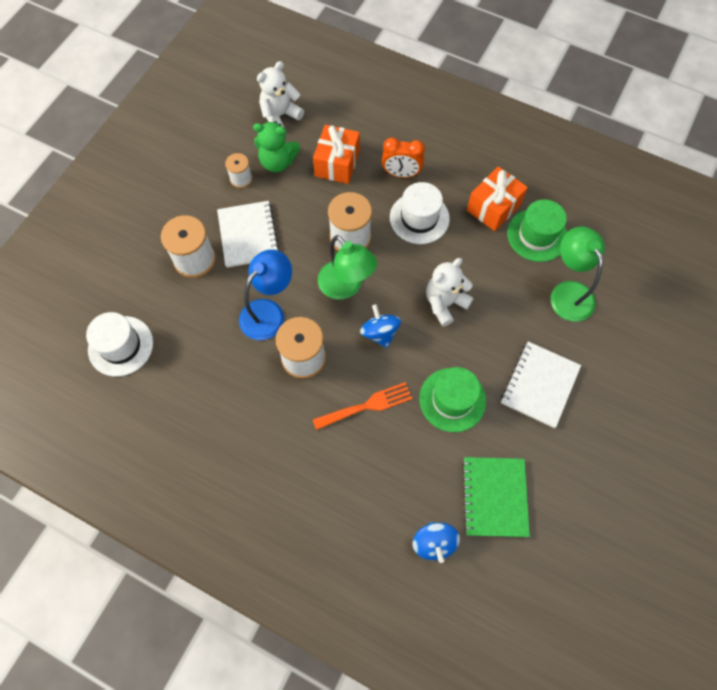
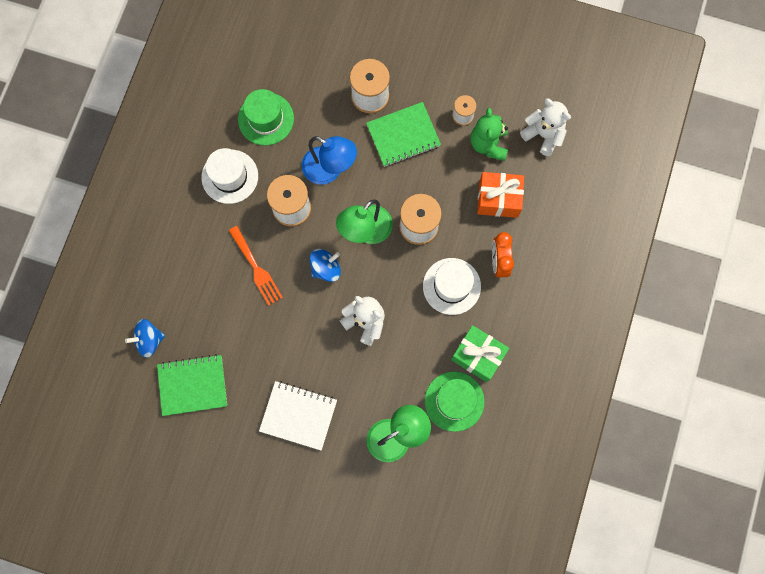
camera: 80 degrees right, 10 degrees up
white hat [86,312,153,377] -> white hat moved to [201,148,258,204]
white notebook [217,201,279,268] -> green notebook [366,102,441,167]
green hat [419,367,486,432] -> green hat moved to [238,89,294,146]
orange gift [467,166,528,231] -> green gift [451,325,509,382]

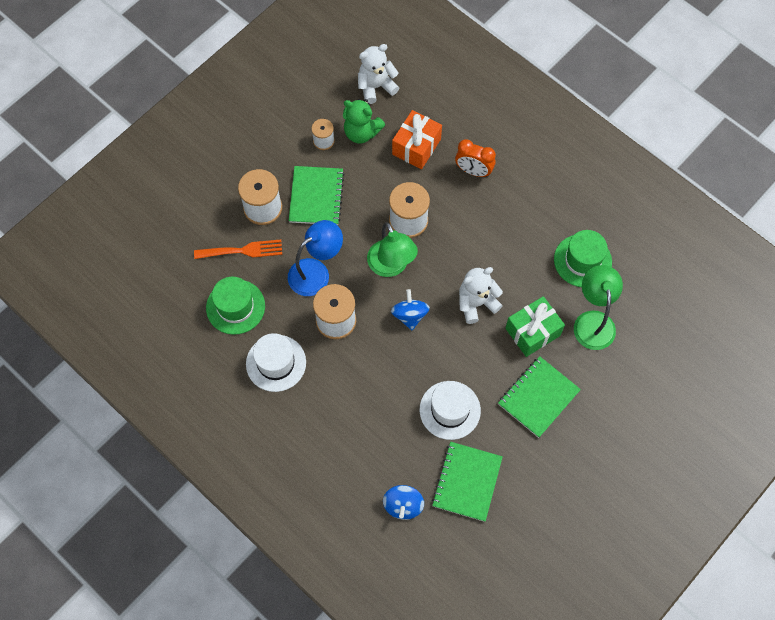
camera: 65 degrees left, 10 degrees down
orange fork [229,226,283,306] -> orange fork moved to [194,240,282,259]
white notebook [259,381,337,451] -> green notebook [498,356,581,438]
white hat [423,258,481,315] -> white hat moved to [419,381,481,440]
green gift [451,325,509,382] -> green gift moved to [505,296,565,357]

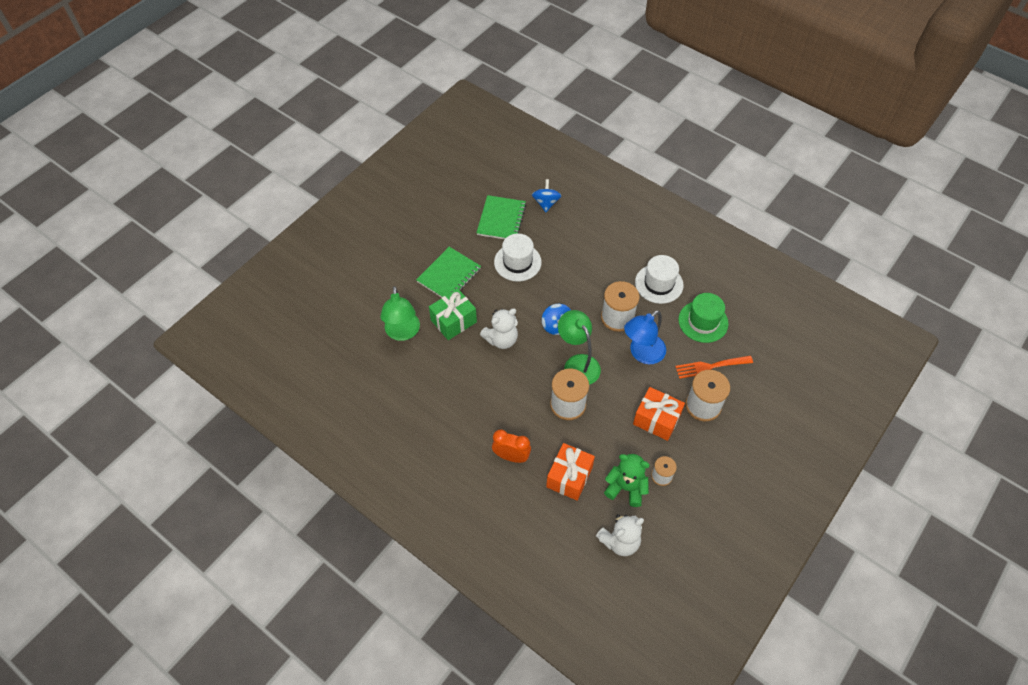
camera: 175 degrees right, 10 degrees down
green notebook [289,166,345,225] -> orange gift [633,387,685,441]
green hat [554,230,612,287] -> none

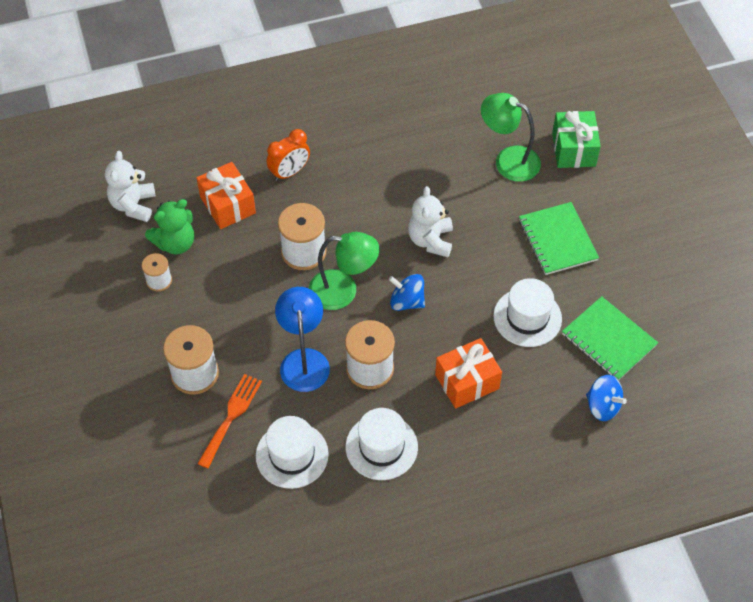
camera: 125 degrees right, 0 degrees up
green gift [429,289,477,340] -> green gift moved to [552,111,601,168]
orange gift [633,387,685,441] -> orange gift moved to [435,338,502,409]
green hat [678,293,729,343] -> white hat [256,416,329,489]

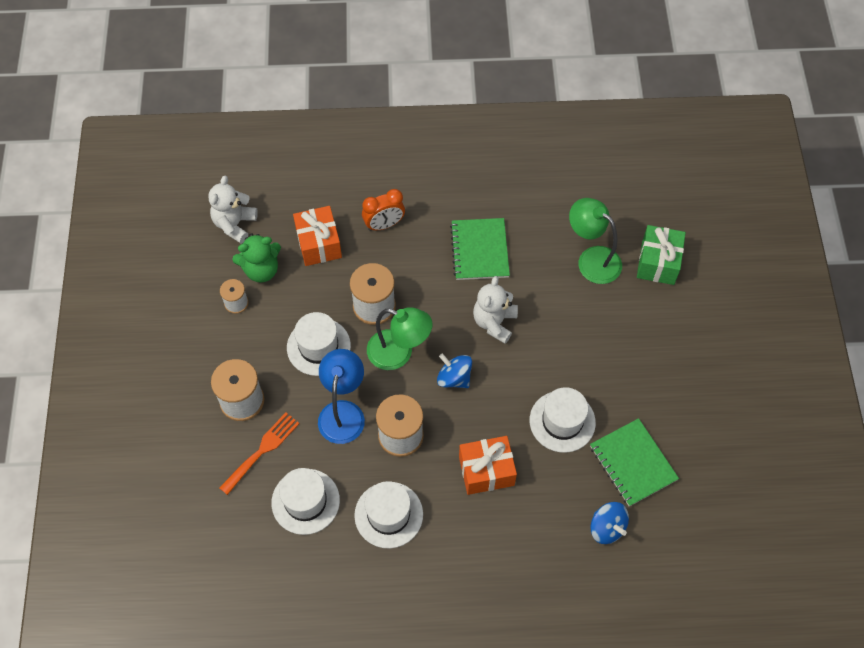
camera: 15 degrees right, 5 degrees up
green notebook [519,202,599,275] -> green notebook moved to [450,218,510,280]
none -> white hat [287,312,351,376]

